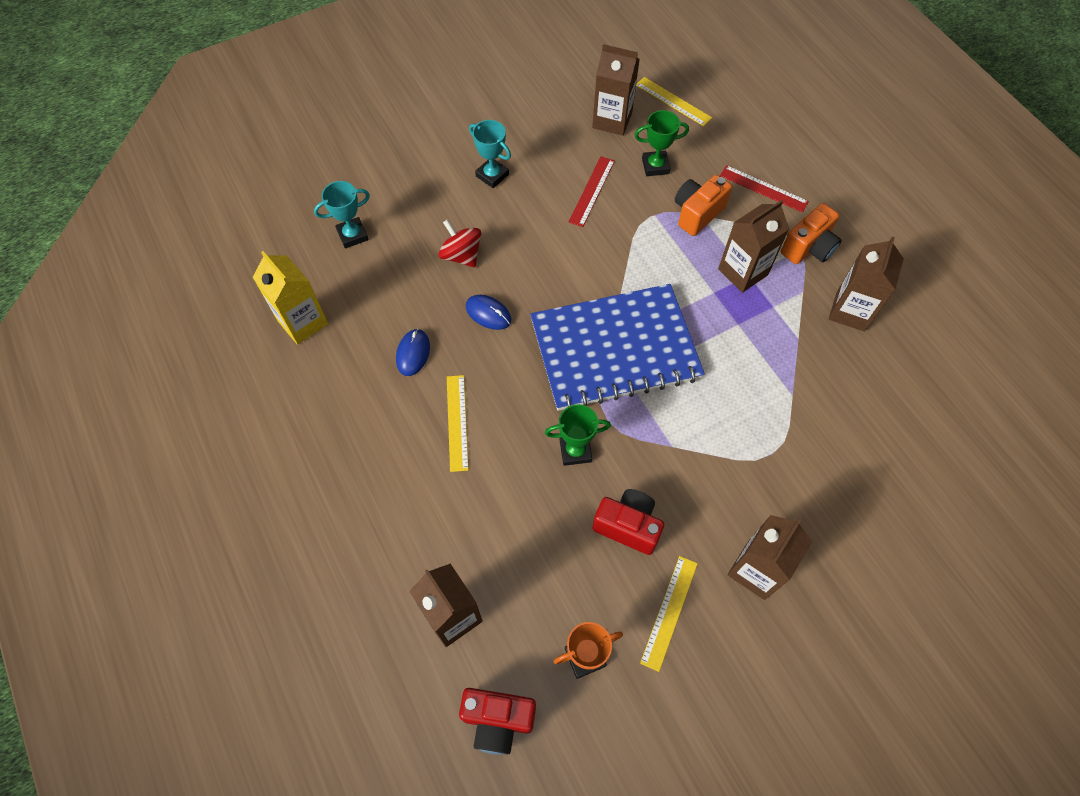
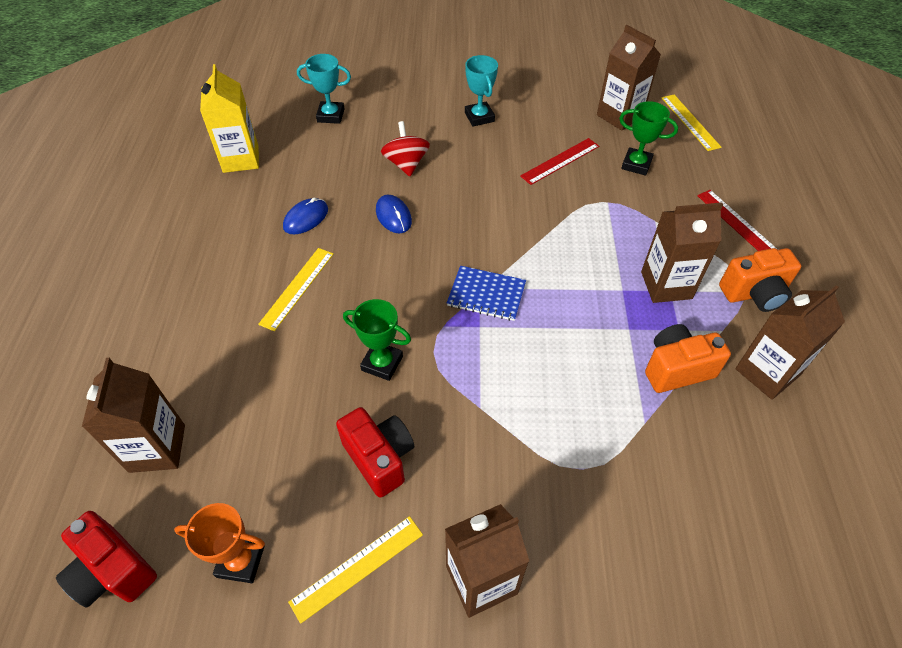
camera: 30 degrees right, 10 degrees down
blue notebook [530,284,705,411] -> blue notebook [447,266,526,321], size x0.43
orange camera [675,175,732,236] -> orange camera moved to [645,324,731,393]

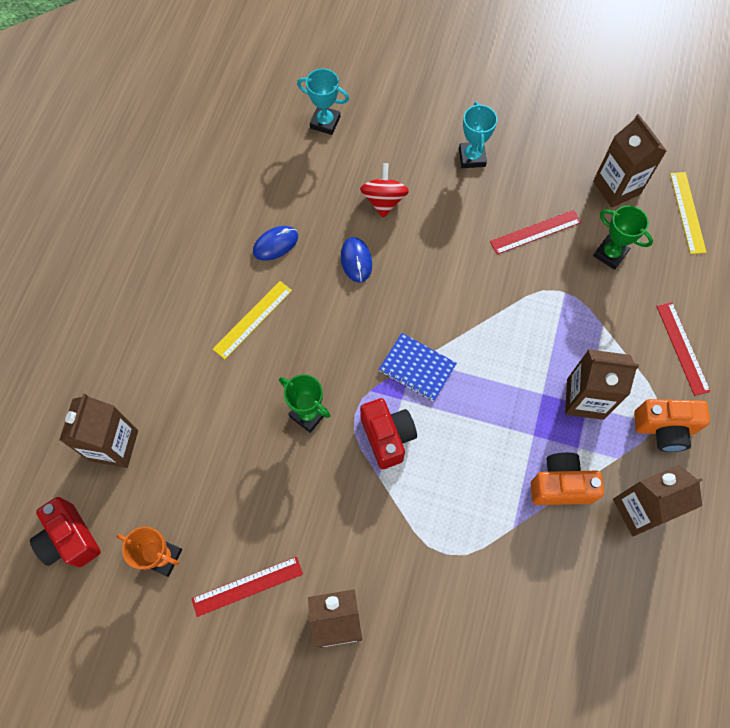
camera: 15 degrees right, 15 degrees up
yellow carton [200,64,259,173] -> none
yellow ruler [288,516,423,624] -> red ruler [191,557,303,617]
red camera [336,407,414,498] -> red camera moved to [360,398,417,469]

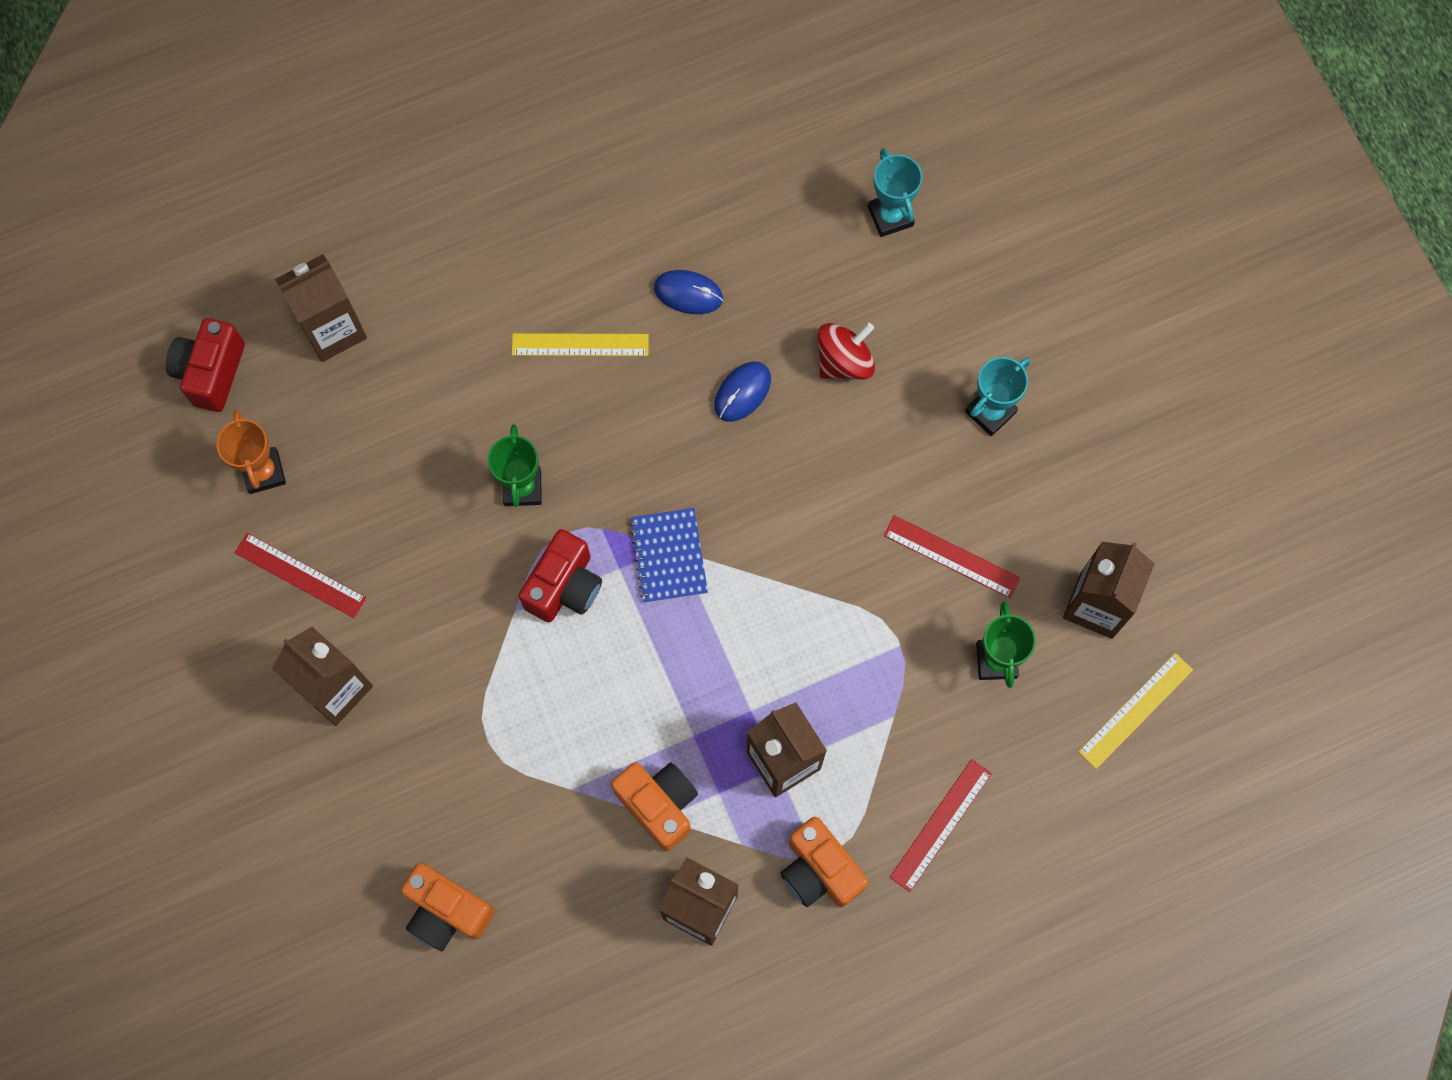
camera: 50 degrees right, 5 degrees up
none -> orange camera [401,863,495,951]

